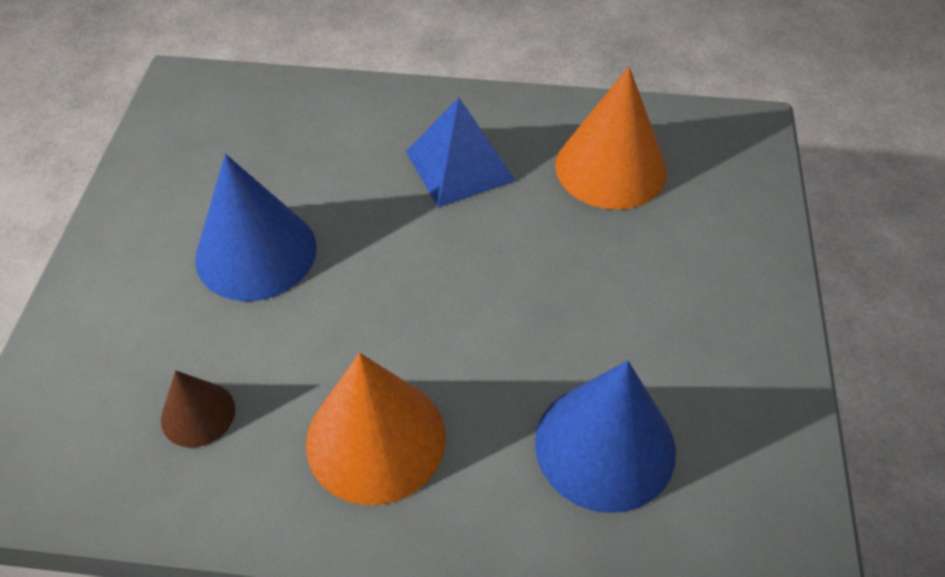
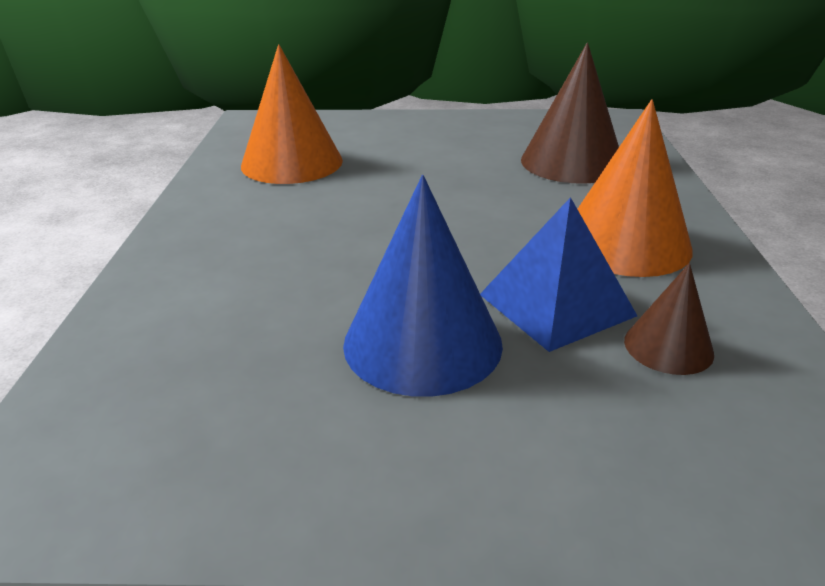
camera: 95 degrees left, 20 degrees down
blue pyramid [406,98,516,207] -> blue pyramid moved to [480,197,637,352]
blue cone [535,360,676,513] -> brown cone [521,43,619,184]

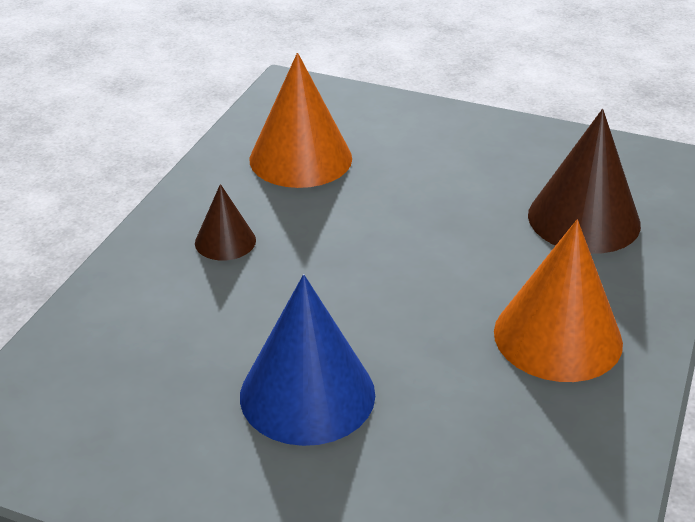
camera: 20 degrees right, 5 degrees up
blue pyramid [480,197,637,352] -> none
brown cone [624,263,714,375] -> brown cone moved to [195,184,256,260]

